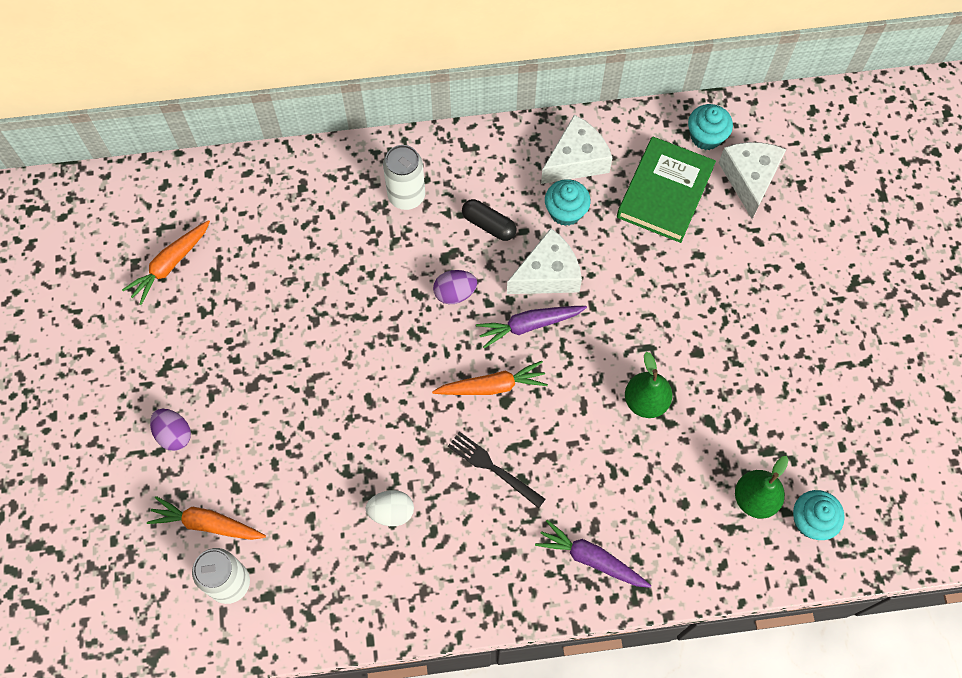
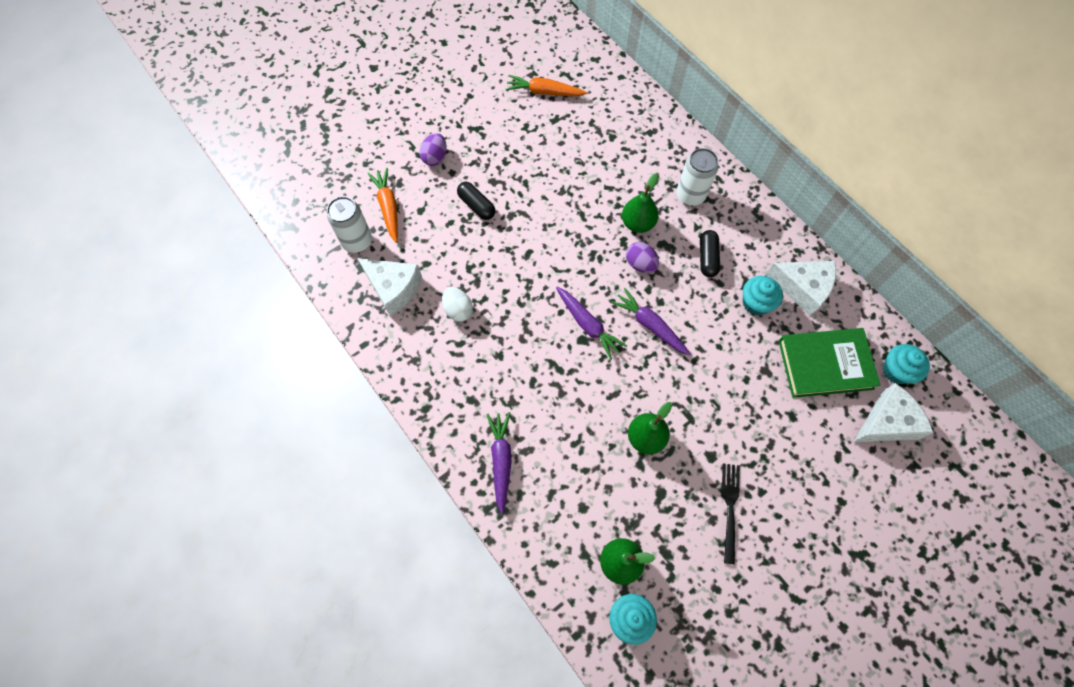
camera: 60 degrees right, 0 degrees up
orange carrot [432,361,548,395] -> purple carrot [556,287,627,360]
black fork [448,431,546,508] -> black fork moved to [722,464,740,565]
white cheese [507,228,582,294] -> white cheese moved to [357,258,422,317]
none -> black capsule [457,182,495,220]
none -> green pear [622,173,659,233]

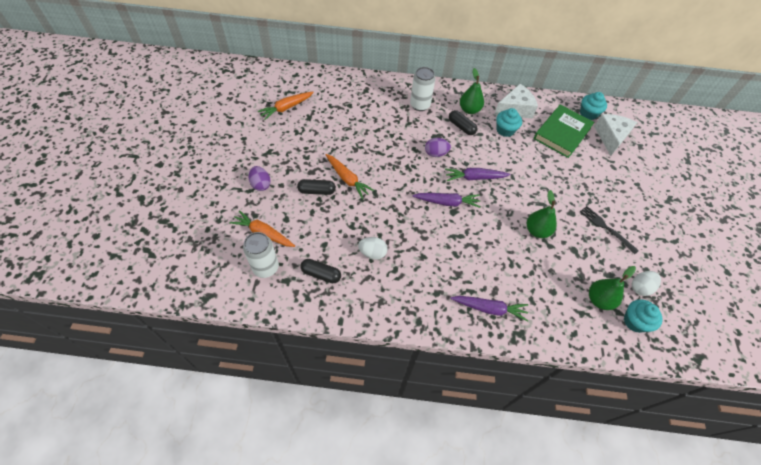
camera: 50 degrees left, 10 degrees down
white cheese [357,258,422,317] -> black capsule [301,259,341,283]
purple carrot [486,412,512,514] -> purple carrot turned 150 degrees clockwise [450,296,528,322]
green pear [622,173,659,233] -> green pear moved to [460,68,484,114]
none -> orange carrot [326,154,374,199]
none -> white egg [632,271,661,296]

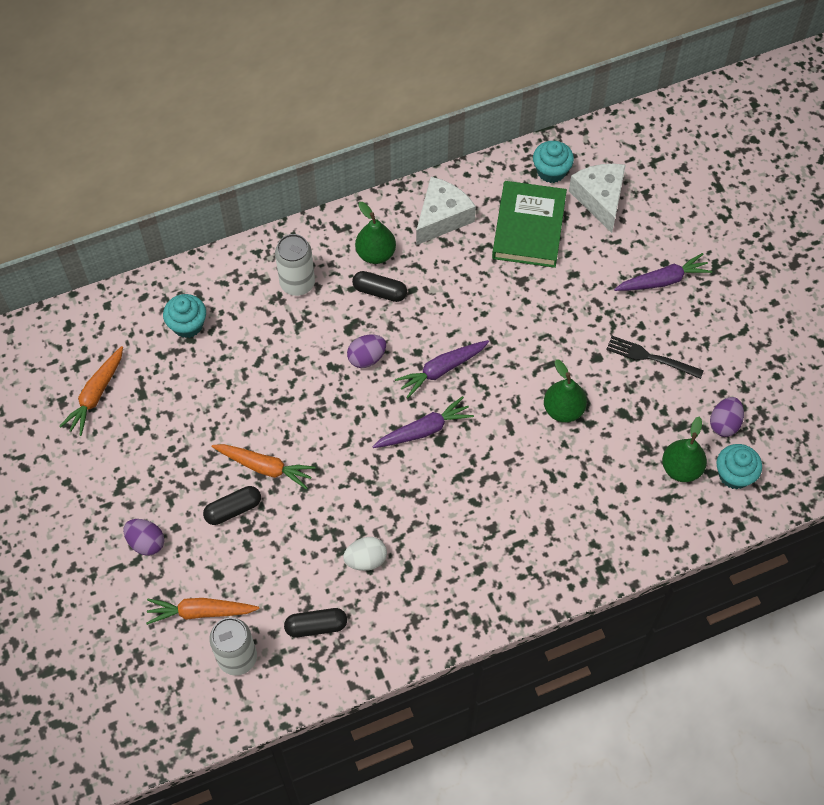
camera: 25 degrees left, 5 degrees up
purple carrot [450,296,528,322] -> purple carrot moved to [614,253,712,291]
turquoise cupcake [496,108,522,137] -> turquoise cupcake moved to [163,294,206,338]
white egg [632,271,661,296] -> purple egg [710,397,744,437]

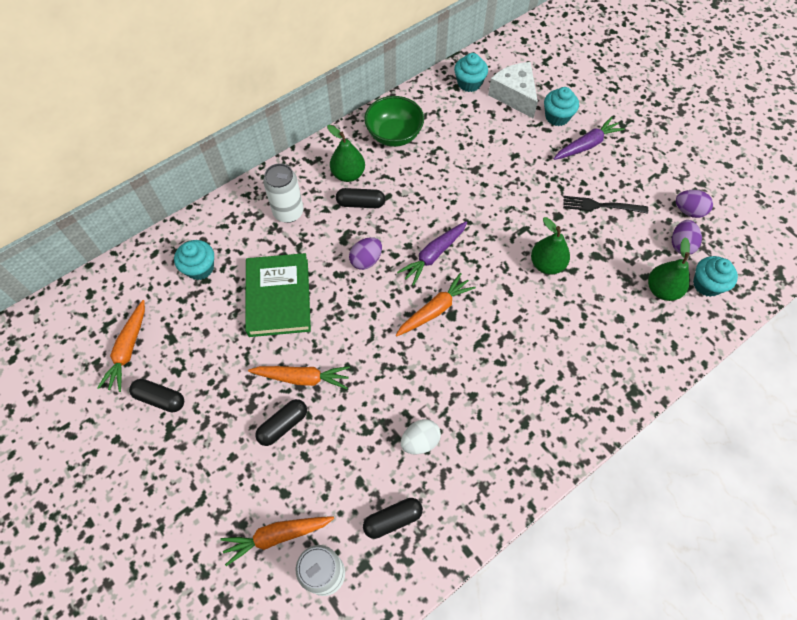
camera: 15 degrees left, 0 degrees up
purple egg [123,519,164,556] -> purple egg moved to [676,190,713,218]
purple carrot [372,396,474,448] -> orange carrot [396,273,476,336]
white cheese [416,177,476,245] -> green bowl [364,96,424,147]
green book [492,181,567,268] -> green book moved to [245,253,311,337]
none -> black capsule [129,379,184,412]
none -> turquoise cupcake [544,87,579,126]

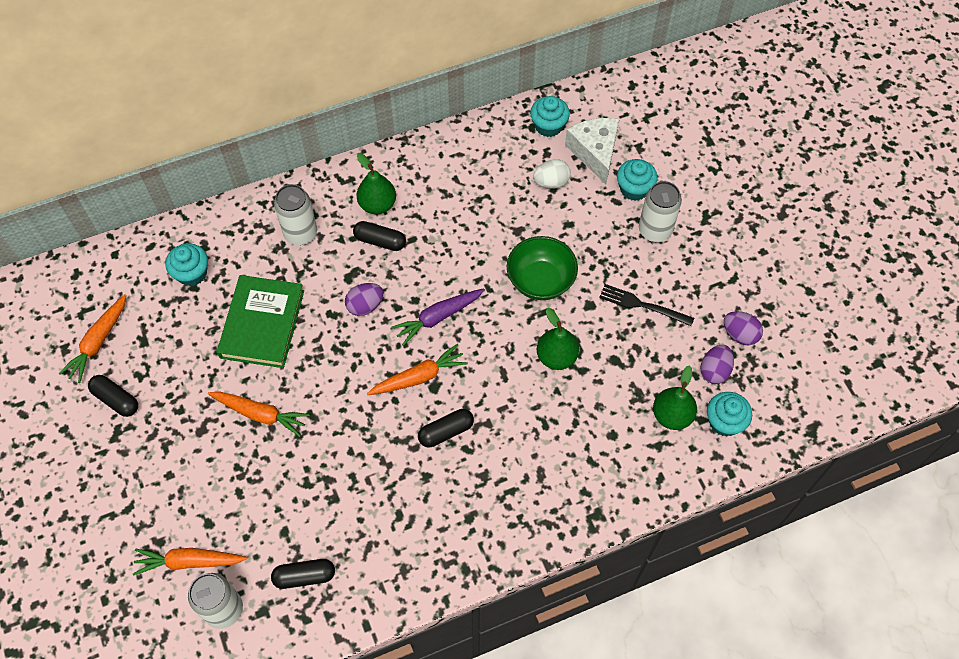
camera: 15 degrees right, 0 degrees up
black capsule [255,399,307,446] -> black capsule moved to [418,409,474,447]
green bowl [364,96,424,147] -> green bowl moved to [507,236,578,300]
white egg [401,419,441,454] -> white egg moved to [533,159,571,189]
purple carrot [554,117,625,160] -> white can [639,181,682,242]

